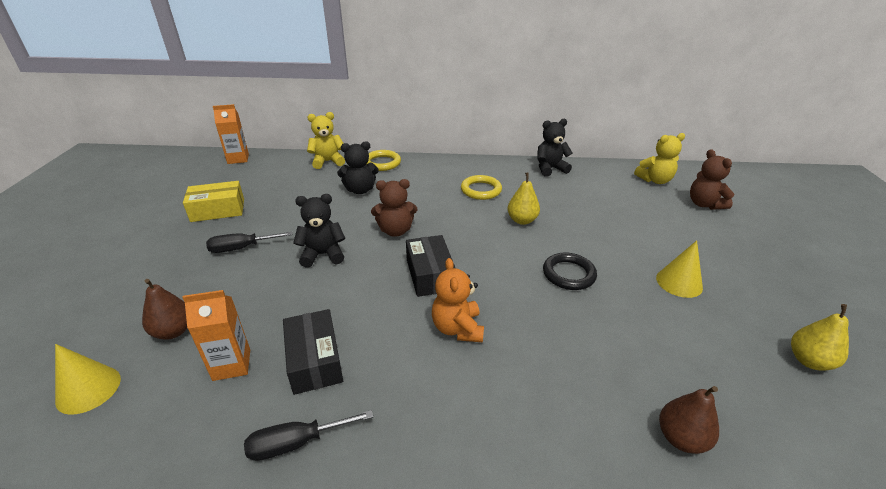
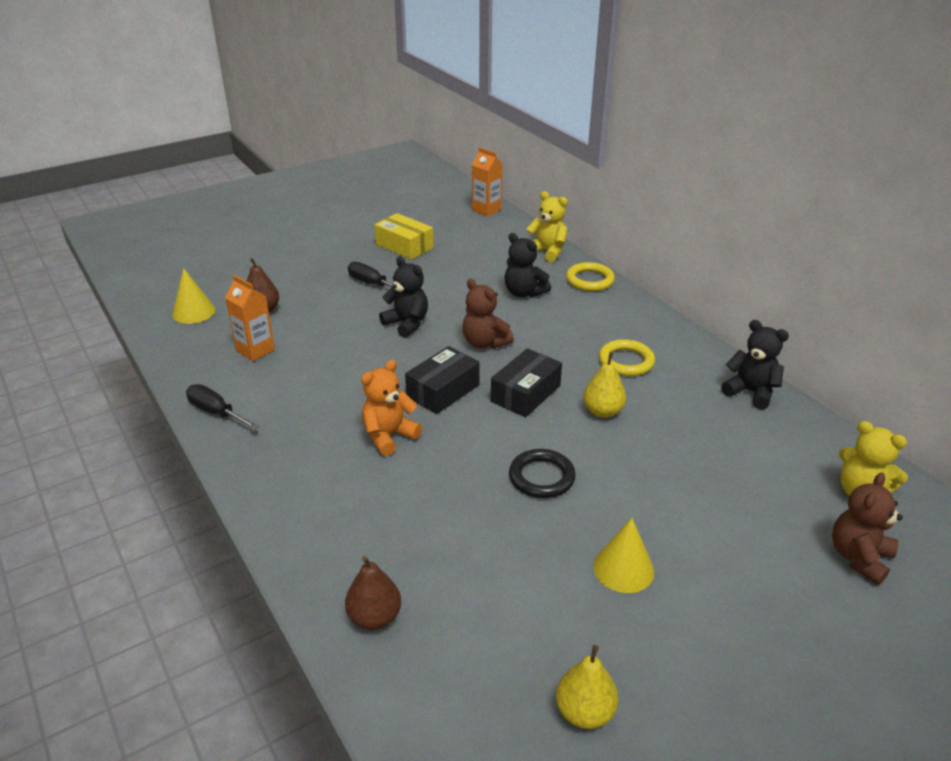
camera: 55 degrees right, 0 degrees up
black box [283,309,343,395] -> black box moved to [491,348,562,417]

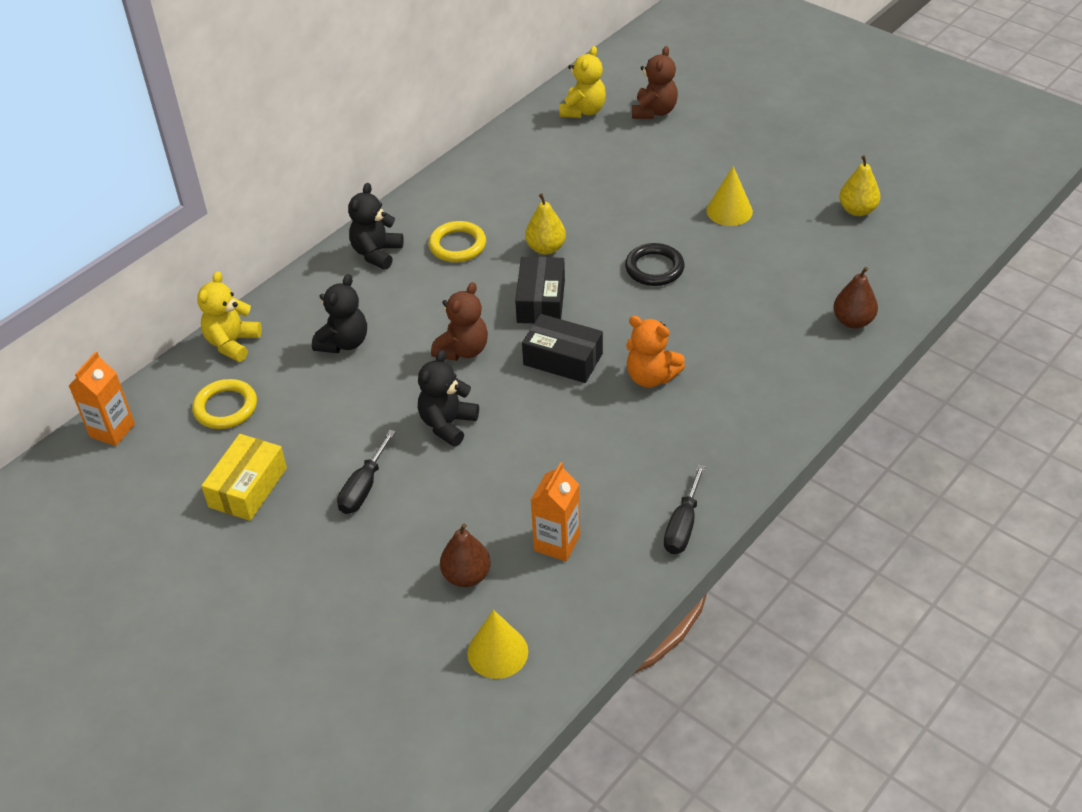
camera: 105 degrees left, 10 degrees up
black box [491,348,562,417] -> black box turned 75 degrees clockwise [515,257,565,323]
yellow ring [566,262,615,291] -> yellow ring moved to [192,379,257,429]
black teddy bear [721,320,789,409] -> black teddy bear moved to [348,183,404,270]
brown teddy bear [832,472,903,585] -> brown teddy bear turned 90 degrees counterclockwise [632,46,678,119]

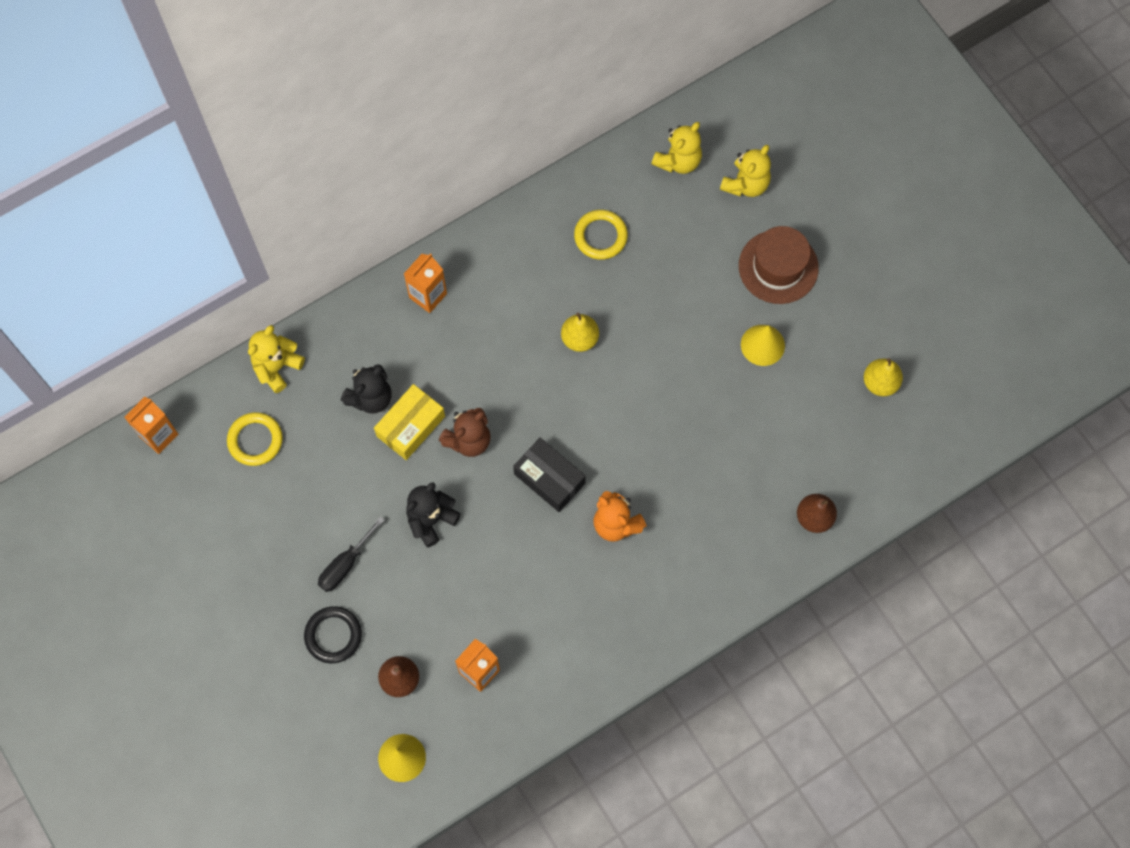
camera: 15 degrees right, 25 degrees up
yellow box [201,434,287,521] -> yellow box moved to [374,384,445,460]
black teddy bear [348,183,404,270] -> orange carton [404,253,447,313]
yellow ring [429,221,486,262] -> yellow ring moved to [574,210,628,260]
black box [515,257,565,323] -> none
black ring [625,243,684,286] -> black ring moved to [304,606,362,663]
brown teddy bear [632,46,678,119] -> yellow teddy bear [720,145,771,197]
black screwdriver [664,464,706,554] -> none
none -> brown hat [739,226,819,304]

